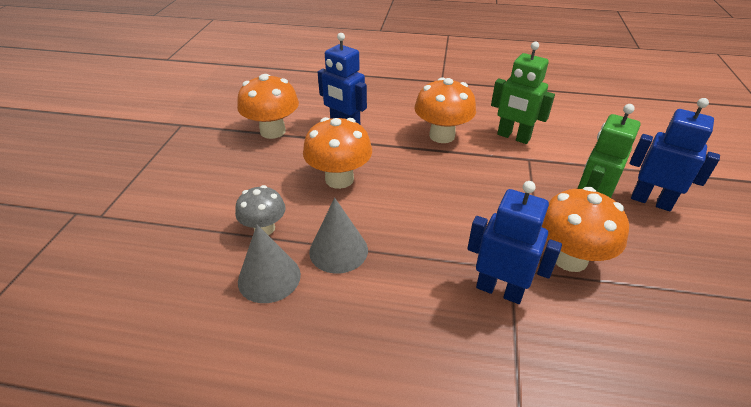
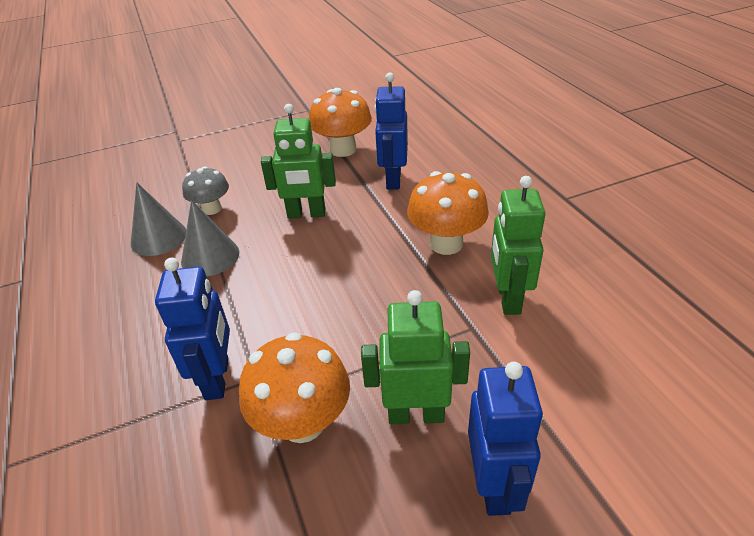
camera: 60 degrees right, 0 degrees up
orange mushroom [303,117,372,189] -> green robot [261,104,336,219]

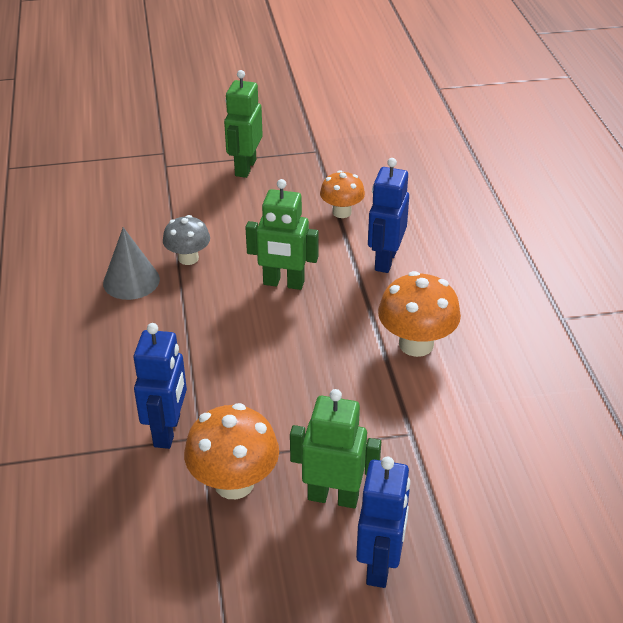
camera: 10 degrees right, 0 degrees up
grey cone [181,200,239,276] -> none
orange mushroom [309,88,372,157] -> orange mushroom [320,170,365,218], size x0.64
green robot [491,176,546,315] -> green robot moved to [224,70,263,178]

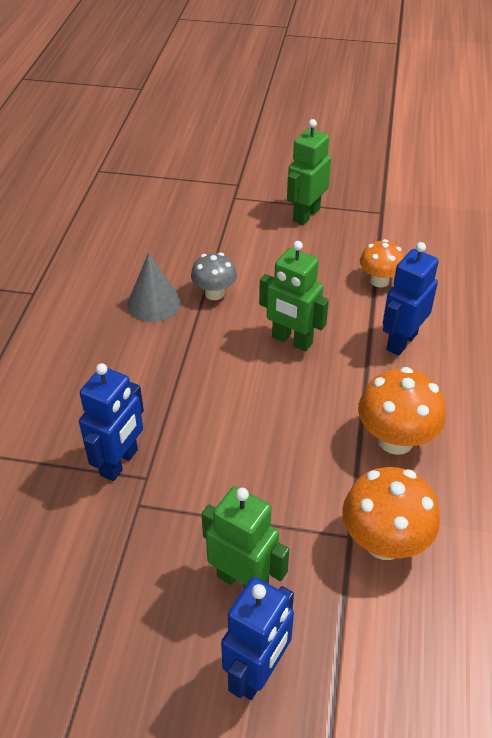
camera: 20 degrees right, 5 degrees up
orange mushroom [184,403,279,499] -> orange mushroom moved to [342,467,440,560]

